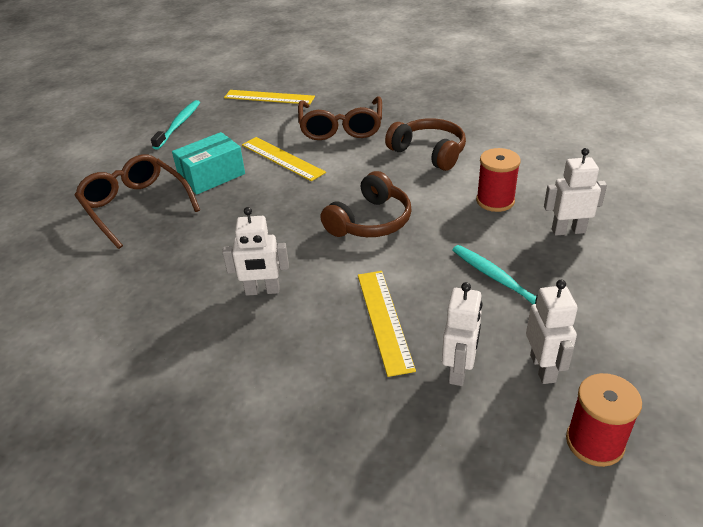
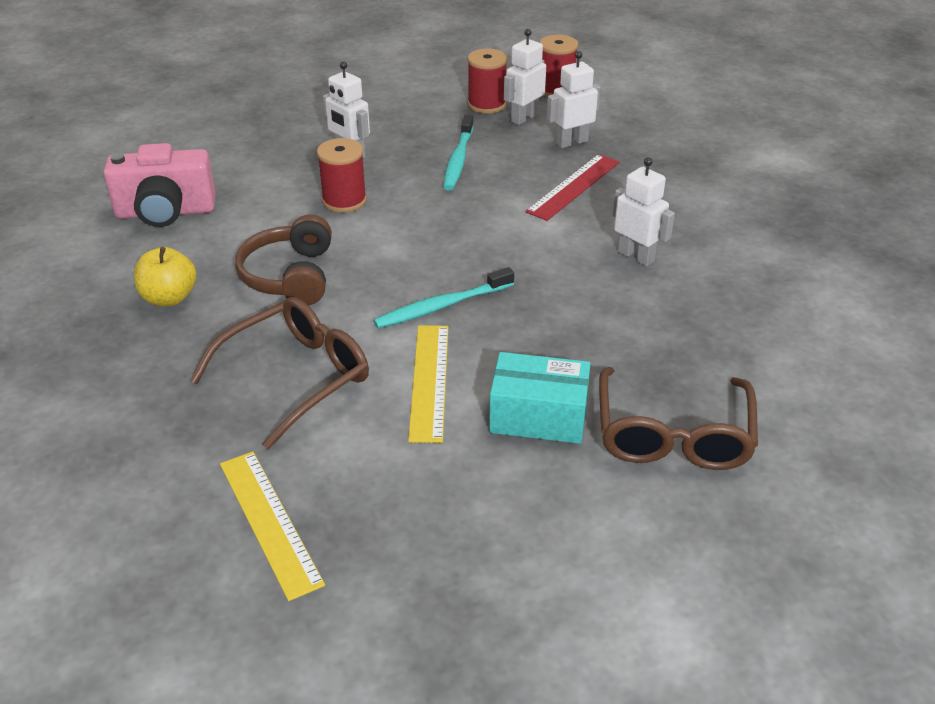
camera: 135 degrees left, 0 degrees up
turquoise toothbrush [151,100,200,150] -> turquoise toothbrush moved to [373,267,514,329]
brown headphones [320,171,412,237] -> none
yellow ruler [358,271,416,377] -> red ruler [525,154,619,221]
none -> pink camera [104,143,216,227]
none -> yellow apple [134,247,197,306]
none -> red spool [468,49,508,114]

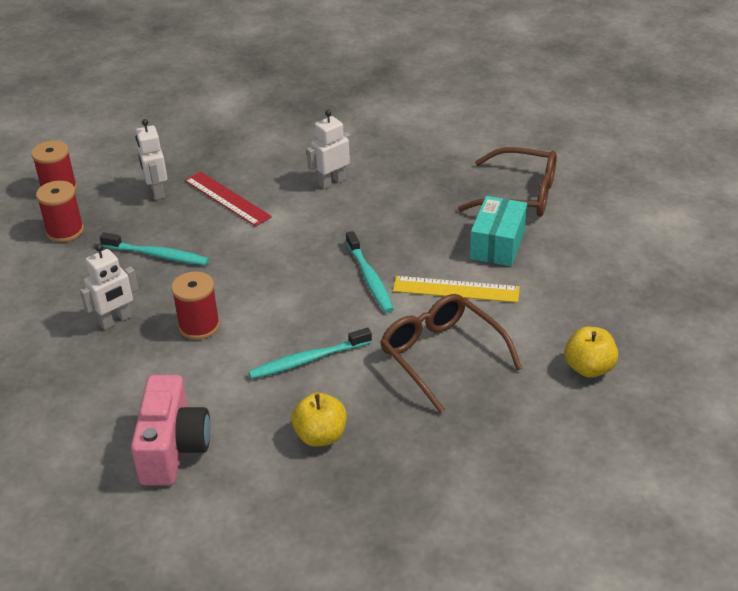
camera: 80 degrees left, 0 degrees up
yellow ruler [220,451,325,601] -> yellow apple [565,327,618,378]
brown headphones [235,214,332,305] -> turquoise toothbrush [248,328,372,379]
white robot [504,29,546,125] -> none

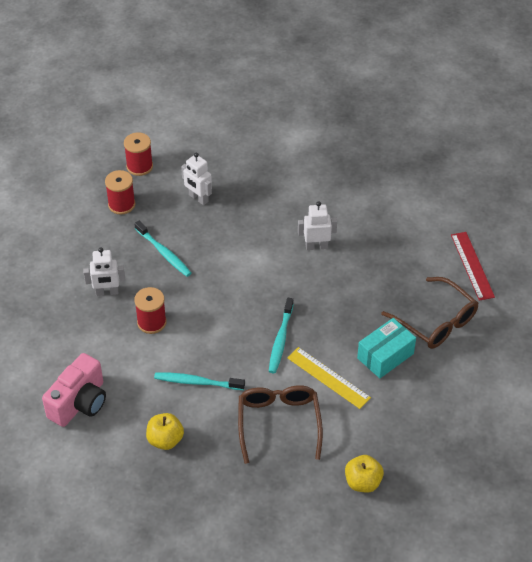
camera: 30 degrees right, 10 degrees up
white robot [136,119,167,200] -> white robot turned 60 degrees counterclockwise [181,153,212,205]
red ruler [185,172,272,227] -> red ruler moved to [451,232,495,301]

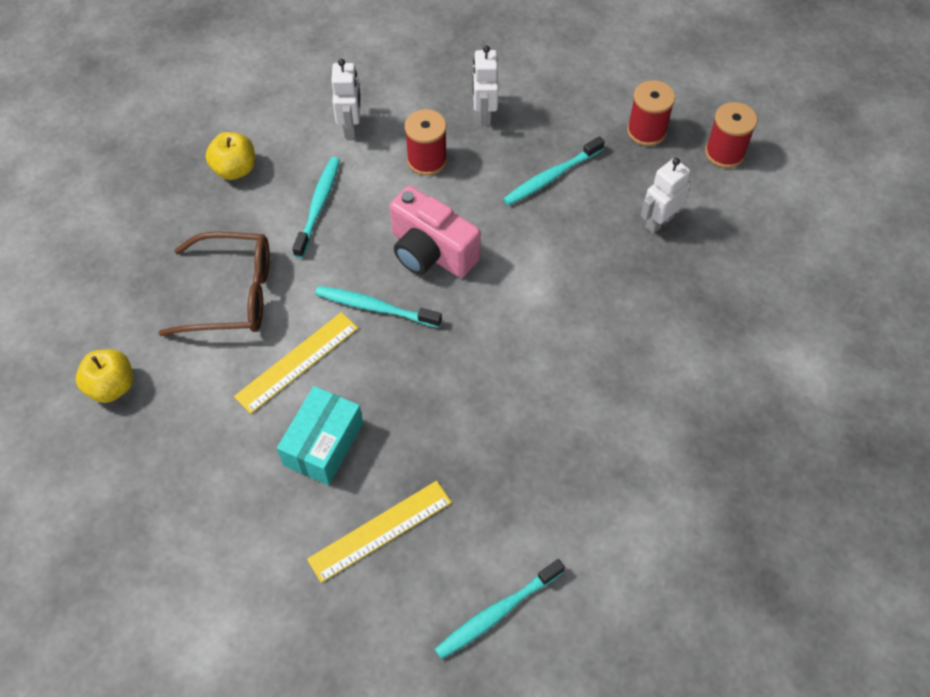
camera: 95 degrees right, 10 degrees up
pink camera [42,353,106,427] -> pink camera moved to [390,186,481,278]
white robot [298,201,337,250] -> white robot moved to [331,59,361,138]
turquoise box [357,318,416,378] -> turquoise box turned 60 degrees clockwise [277,386,363,485]
brown glasses [381,277,478,349] -> yellow ruler [307,481,452,583]
red ruler [451,232,495,301] -> turquoise toothbrush [435,559,565,659]

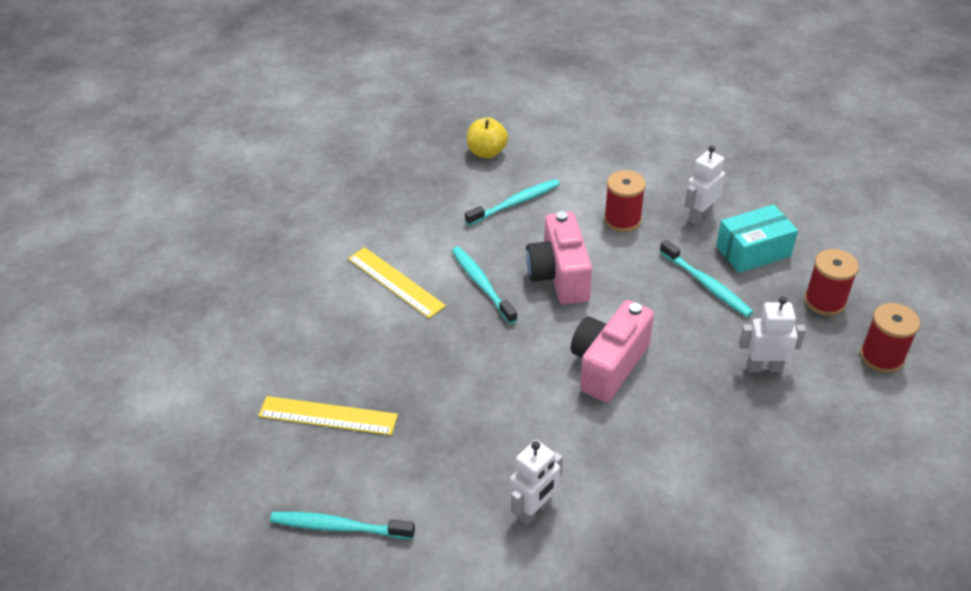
camera: 45 degrees right, 15 degrees down
yellow apple [76,349,133,403] -> none
brown glasses [159,232,270,336] -> none
yellow ruler [234,312,358,414] -> yellow ruler turned 45 degrees clockwise [348,247,446,319]
turquoise box [277,386,363,485] -> turquoise box moved to [716,204,798,273]
white robot [331,59,361,138] -> white robot moved to [510,440,563,525]
turquoise toothbrush [503,136,605,206] -> turquoise toothbrush turned 135 degrees counterclockwise [660,240,753,317]
none -> pink camera [571,300,654,402]

